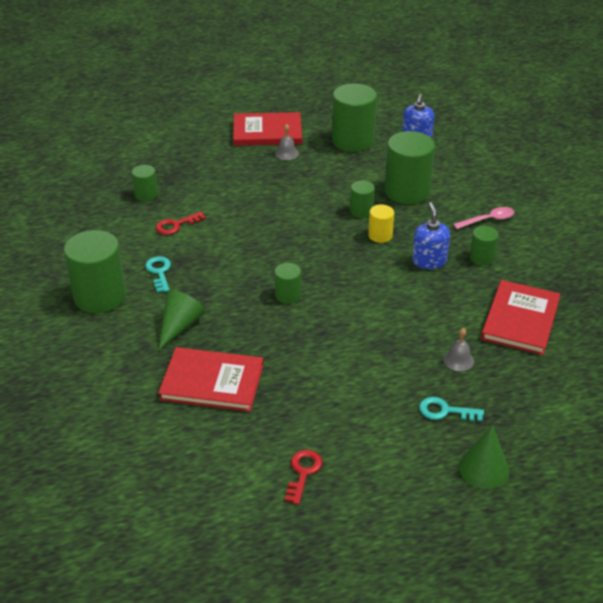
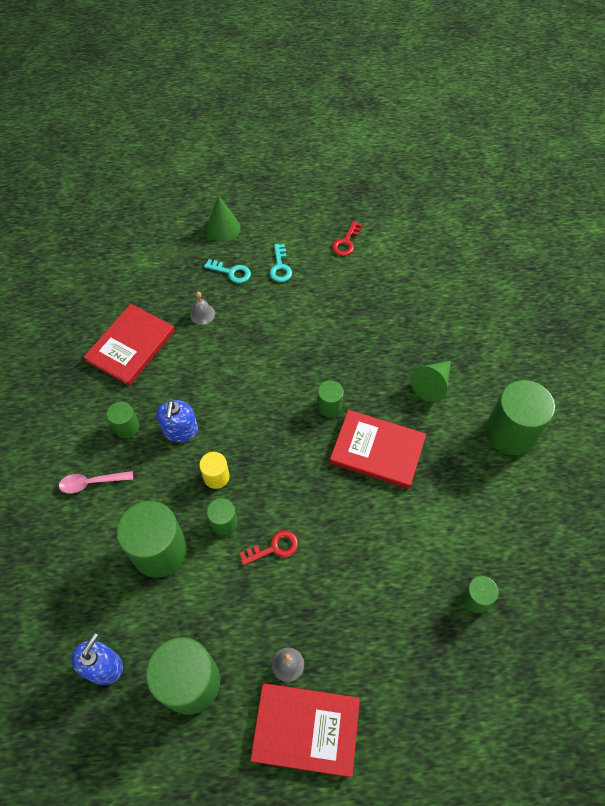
camera: 170 degrees left, 20 degrees up
turquoise key [145,256,171,293] -> turquoise key moved to [270,244,292,282]
red key [156,211,206,235] -> red key moved to [240,530,298,566]
red book [158,347,263,412] -> red book moved to [330,410,426,489]

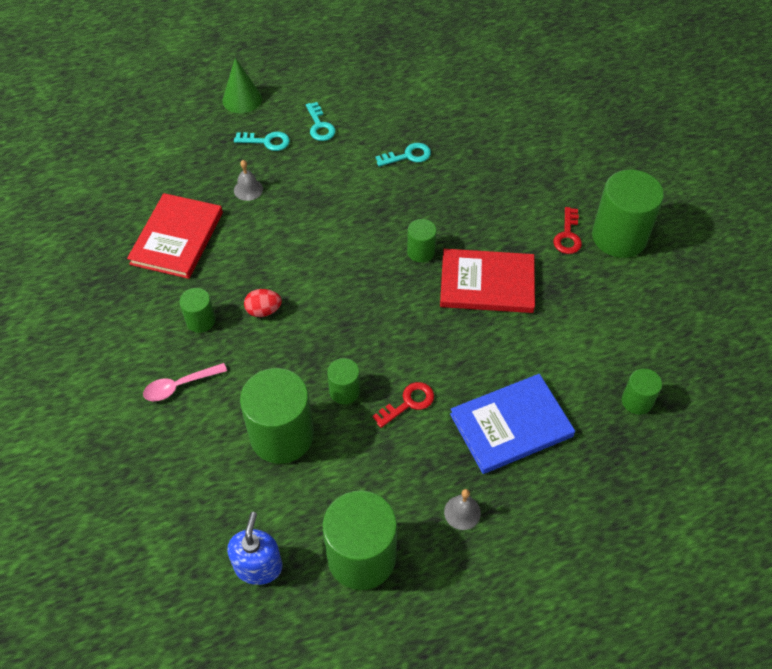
camera: 15 degrees left, 5 degrees down
blue soap dispenser [157,400,198,442] -> red egg [244,289,282,317]
yellow cylinder [199,452,230,489] -> none
red book [250,683,360,777] -> none
red key [332,221,362,256] -> red key moved to [553,207,582,254]
green cone [410,361,451,402] -> none
none -> turquoise key [376,143,431,167]
none -> blue book [450,374,575,474]

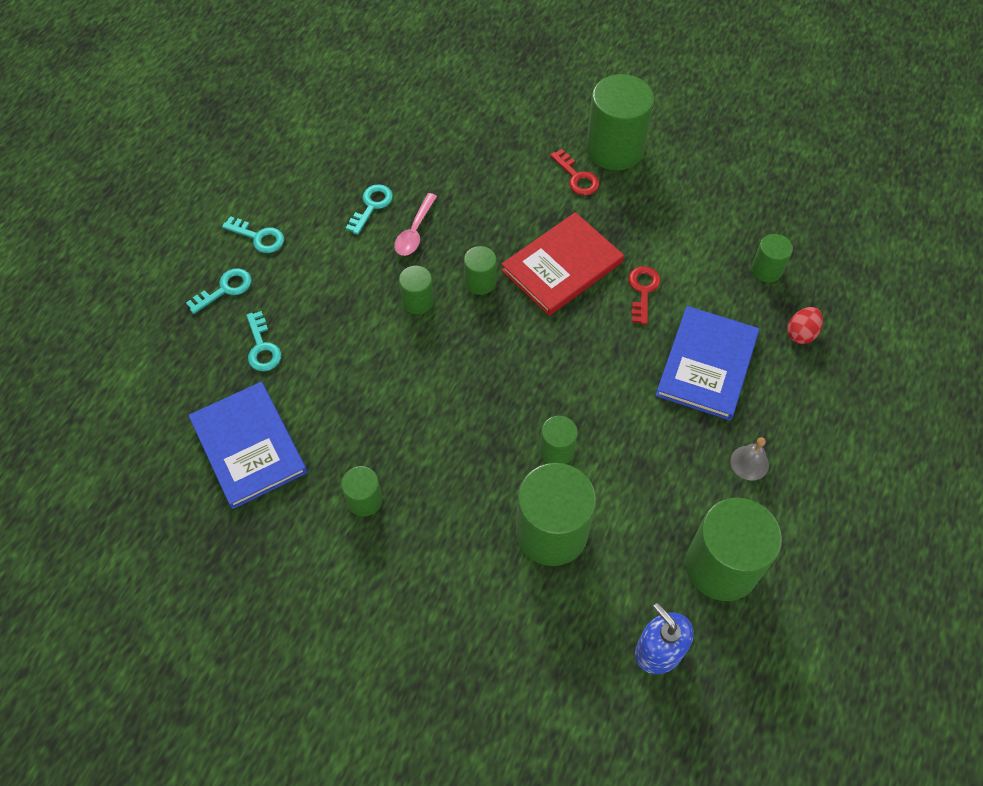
camera: 45 degrees left, 5 degrees up
red book [127,193,223,279] -> blue book [188,382,307,509]
pink spoon [143,363,227,401] -> pink spoon moved to [394,193,437,256]
green cone [222,58,262,113] -> none
grey bell [234,160,263,201] -> turquoise key [246,311,281,371]
red egg [244,289,282,317] -> red egg moved to [787,307,823,344]
red key [373,382,434,428] -> red key moved to [628,266,660,324]
none -> green cylinder [399,266,434,314]

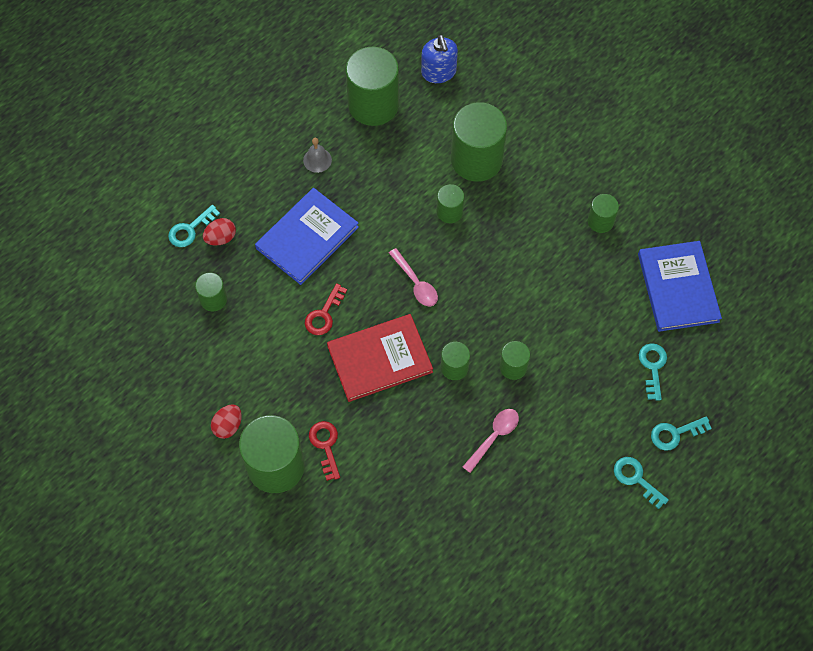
camera: 160 degrees left, 5 degrees up
turquoise key [346,184,393,235] -> turquoise key moved to [168,205,220,247]
none -> red egg [211,404,242,439]
none -> pink spoon [389,248,438,306]

